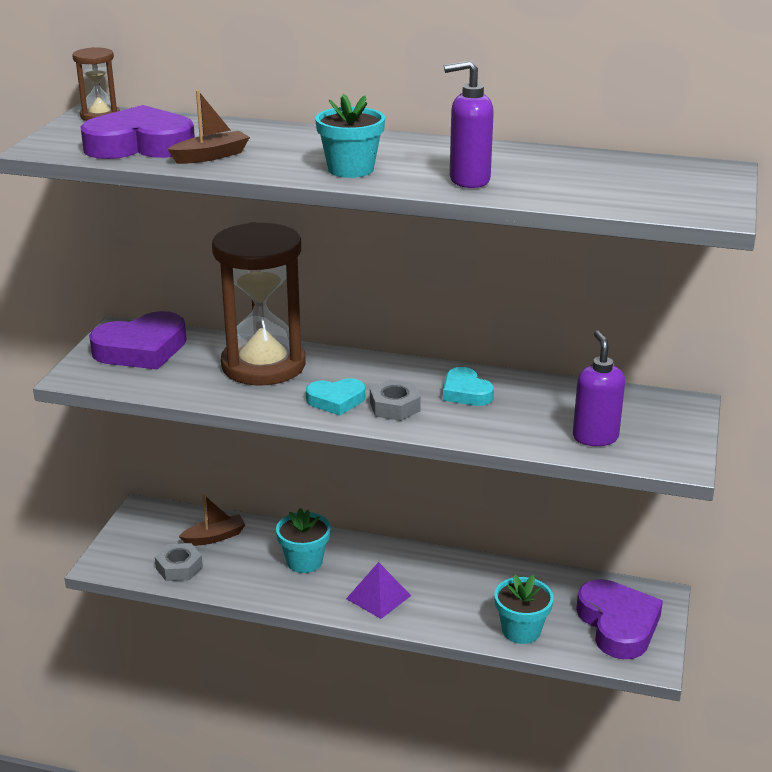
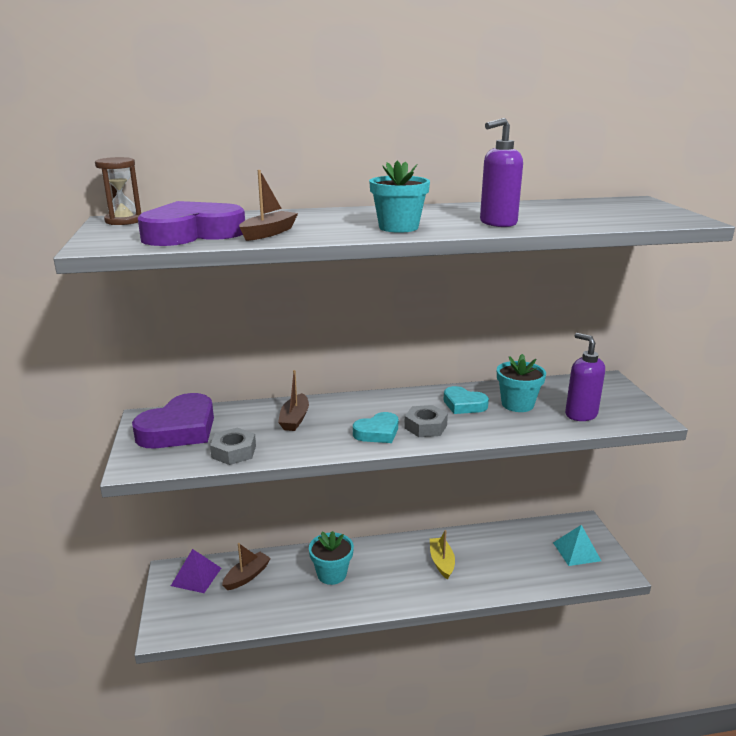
camera: 25 degrees left, 5 degrees down
grey nut [155,543,203,581] -> grey nut moved to [210,428,256,465]
brown hourglass [212,222,306,386] -> brown boat [278,370,309,431]
purple pyramid [346,562,411,619] -> purple pyramid moved to [171,549,221,593]
turquoise flower pot [494,574,554,644] -> turquoise flower pot moved to [497,354,546,412]
purple heart [576,579,663,659] -> turquoise pyramid [553,525,601,566]
none -> yellow boat [430,530,455,580]

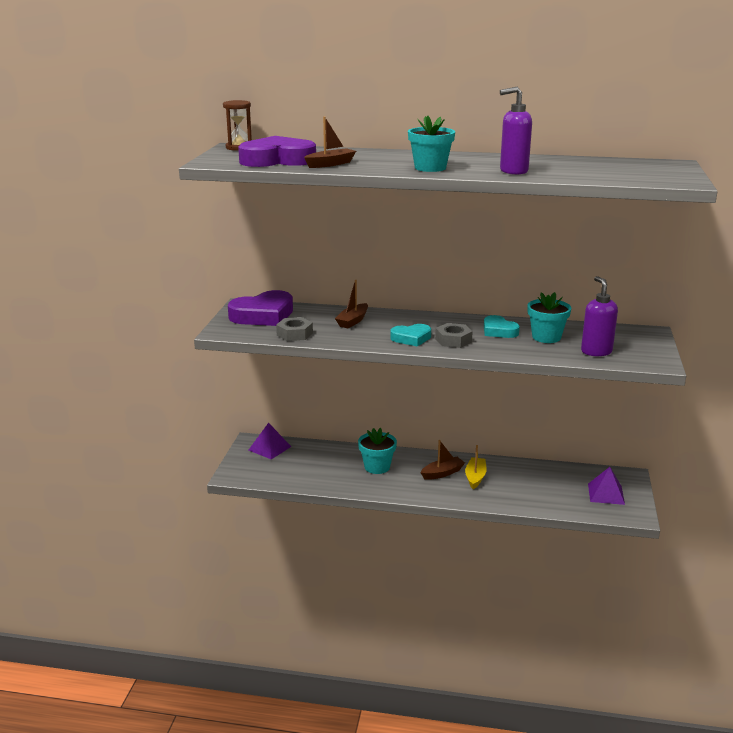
camera: 20 degrees right, 0 degrees up
brown boat [222,543,271,590] -> brown boat moved to [420,440,465,480]
turquoise pyramid [553,525,601,566] -> purple pyramid [588,467,625,505]

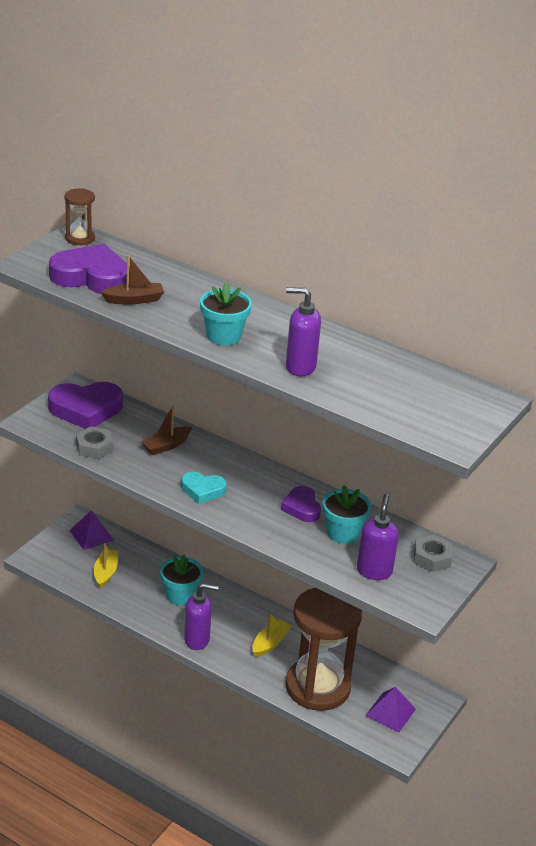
camera: 20 degrees right, 10 degrees up
brown boat [420,440,465,480] -> none
grey nut [435,323,473,348] -> grey nut moved to [414,535,452,572]
turquoise heart [484,315,520,338] -> purple heart [281,486,321,522]
none -> yellow boat [94,543,118,589]
none -> purple soap dispenser [184,583,219,650]
none -> brown hourglass [286,588,362,711]

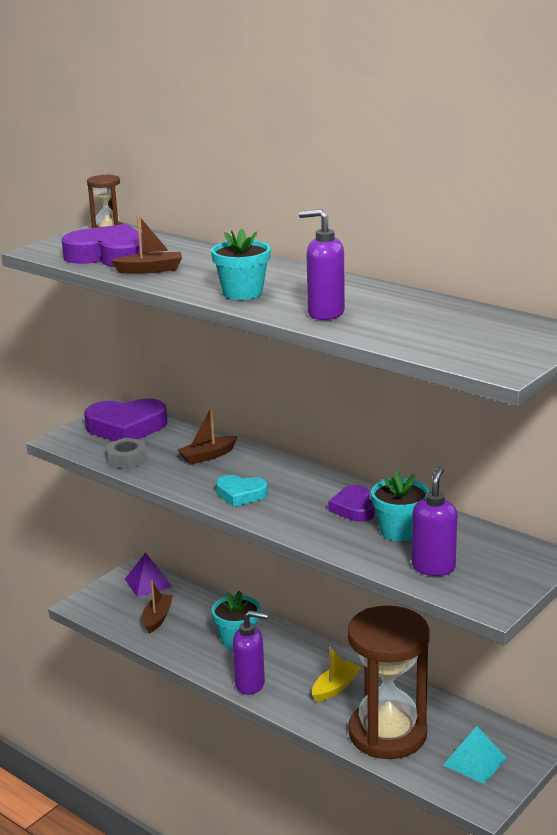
camera: 10 degrees right, 10 degrees down
yellow boat [94,543,118,589] -> brown boat [142,581,173,633]
purple pyramid [365,687,416,733] -> turquoise pyramid [443,726,507,784]
grey nut [414,535,452,572] -> none

